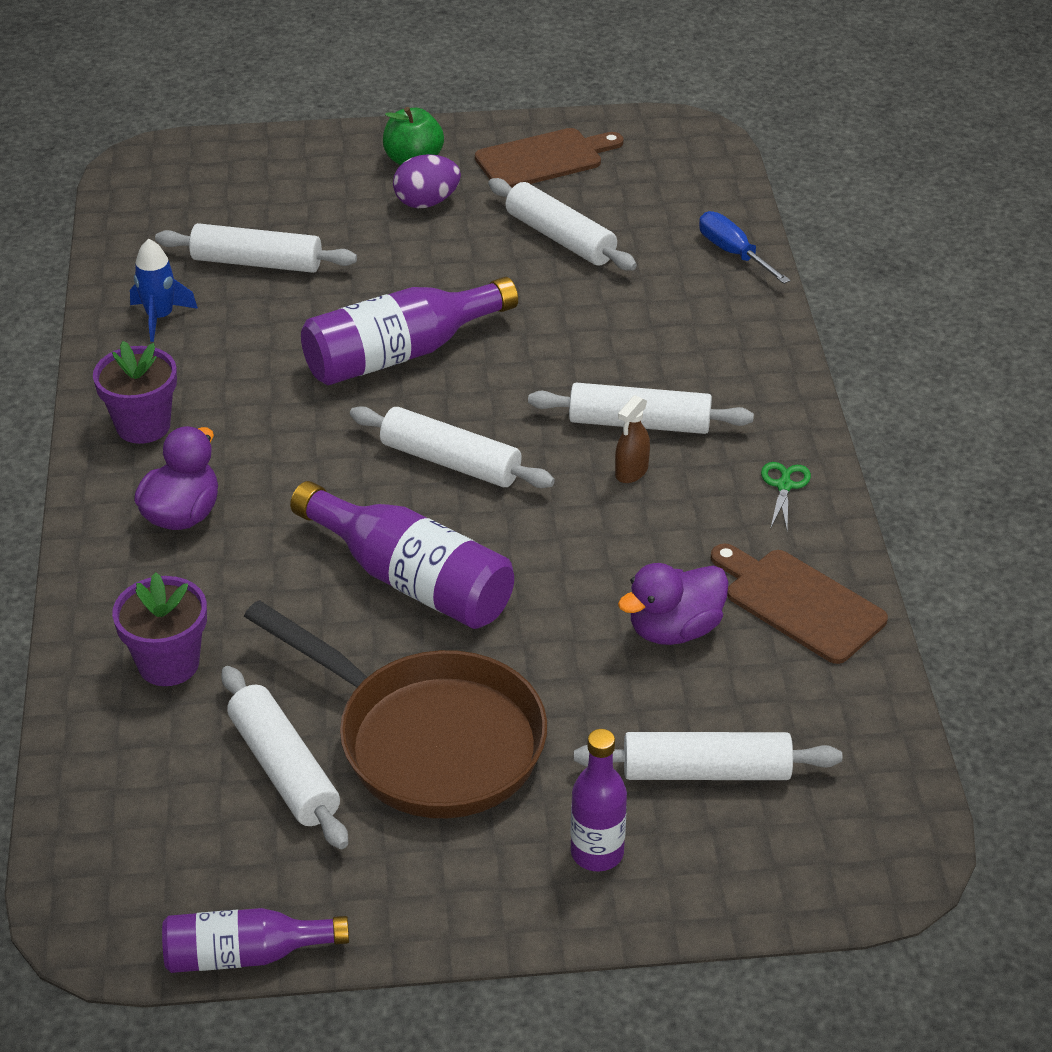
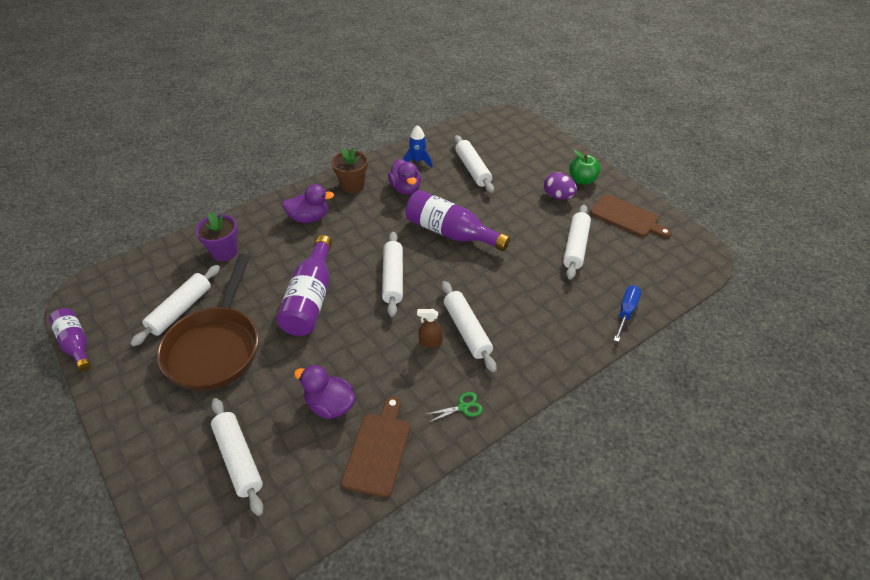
camera: 60 degrees right, 5 degrees up
purple flower pot [93,341,177,444] -> brown flower pot [332,147,368,193]
purple bottle [571,729,627,871] -> none
none -> purple duck [388,159,421,195]

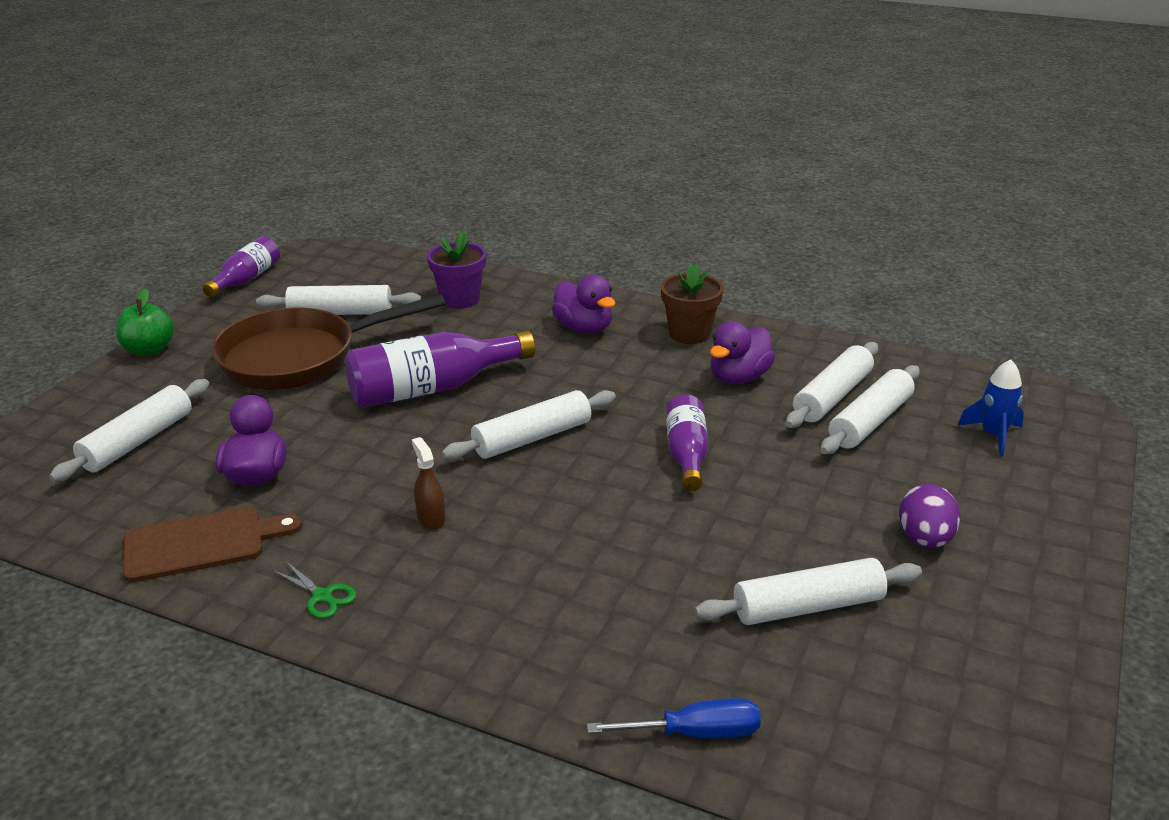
camera: 60 degrees right, 15 degrees down
blue rocket [403,125,432,168] -> blue rocket moved to [958,359,1024,457]
purple bottle [405,190,510,251] -> purple bottle [666,394,708,491], size x0.62
white rolling pin [442,281,496,372] -> white rolling pin moved to [786,342,878,428]
green apple [569,150,601,185] -> green apple moved to [116,288,174,356]
brown cutting board [590,194,672,238] -> none

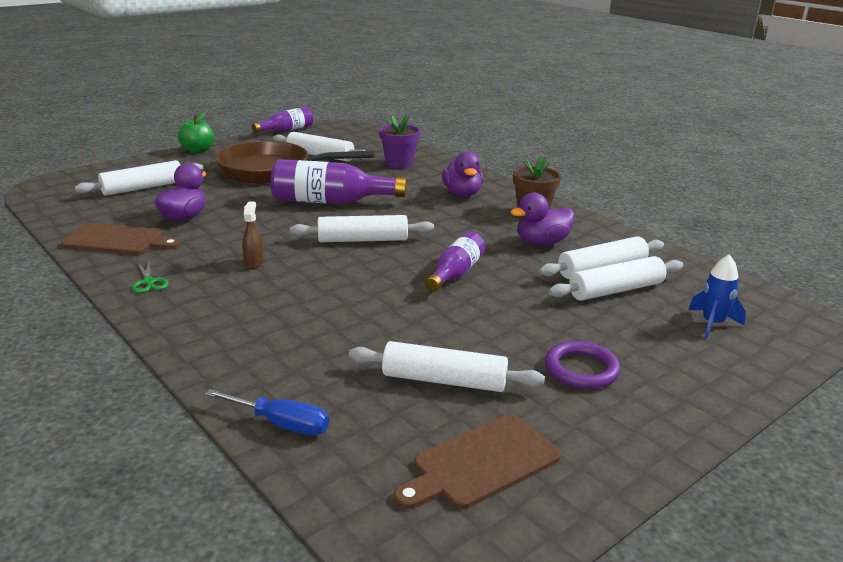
camera: 25 degrees right, 5 degrees down
purple egg [899,484,960,548] -> purple ring [545,341,621,389]
none -> brown cutting board [394,414,561,509]

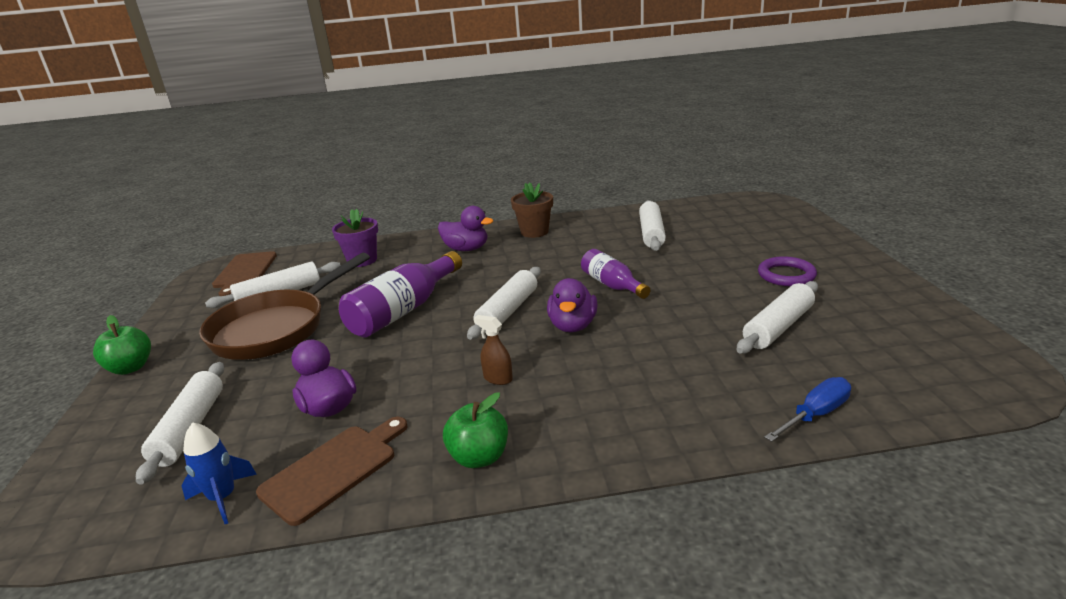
camera: 55 degrees left, 0 degrees up
green scissors [132,261,169,293] -> green apple [443,392,508,468]
purple bottle [252,107,314,133] -> none
brown cutting board [394,414,561,509] -> brown cutting board moved to [212,251,277,296]
purple duck [510,193,575,245] -> purple duck moved to [547,278,597,332]
white rolling pin [548,256,683,301] -> none
blue rocket [688,254,746,339] -> blue rocket moved to [181,422,257,524]

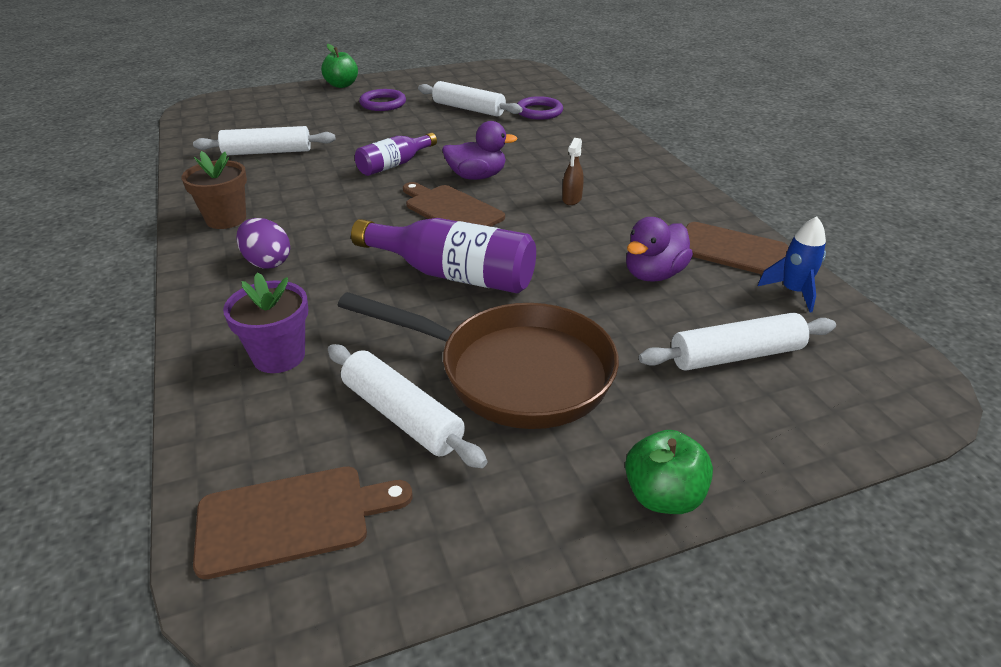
camera: 105 degrees left, 10 degrees up
purple duck [438,206,494,251] -> purple egg [236,218,290,268]
green apple [443,392,508,468] -> green apple moved to [321,44,358,88]
white rolling pin [467,267,541,340] -> brown cutting board [403,182,505,227]
blue screwdriver [764,377,851,442] -> none
none -> purple ring [517,96,563,120]

